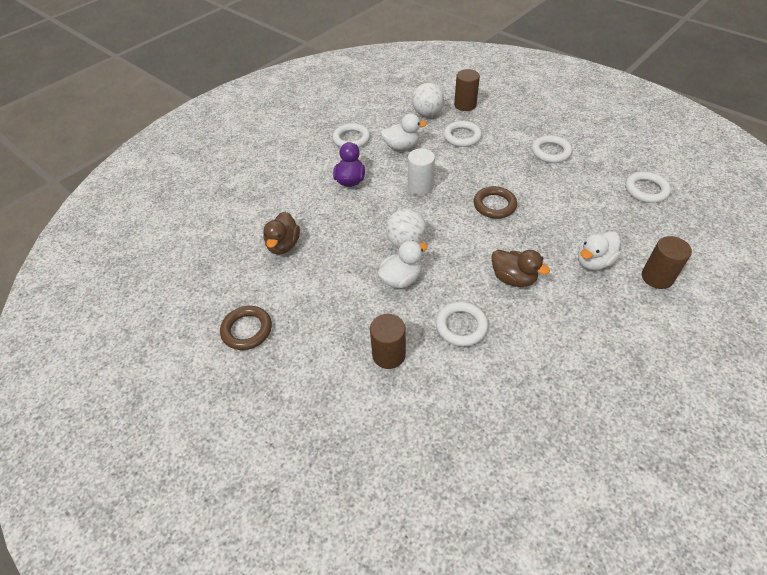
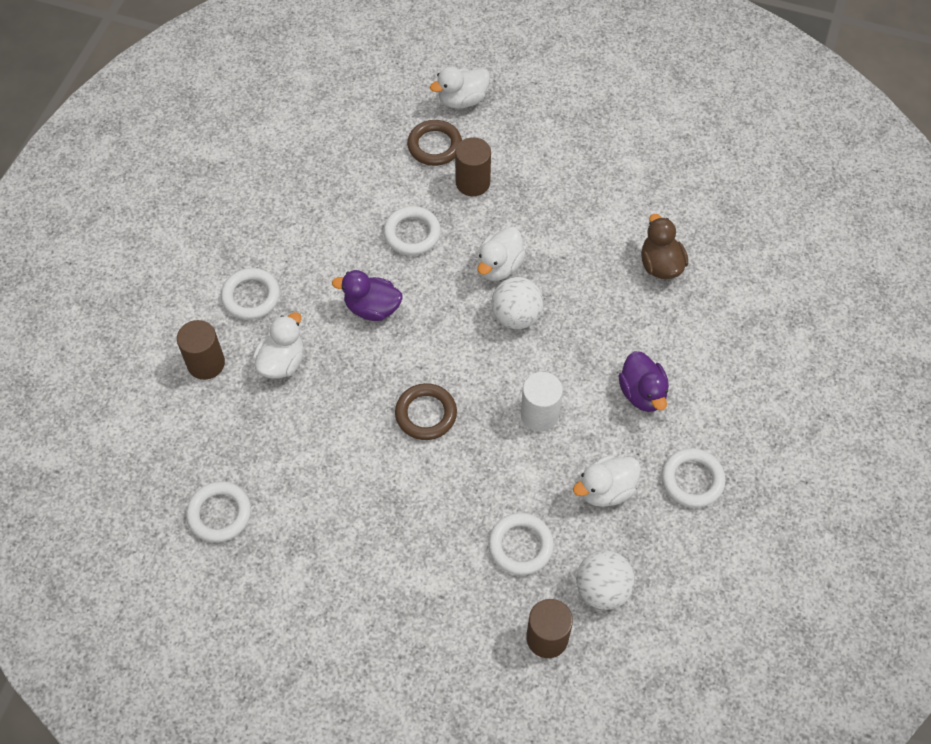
camera: 155 degrees right, 10 degrees up
brown ring [220,306,272,350] -> brown ring moved to [407,120,462,166]
brown duck [491,250,550,287] -> purple duck [332,270,403,321]
white ring [532,135,572,163] -> white ring moved to [221,268,280,320]
none -> white duck [430,66,490,109]

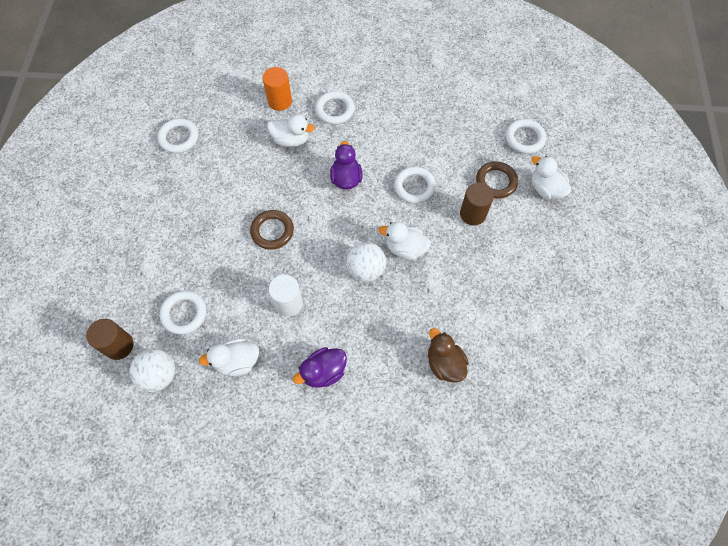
camera: 75 degrees right, 5 degrees up
brown cylinder [177,320,225,380] -> orange cylinder [262,67,292,111]
white duck [573,455,641,507] -> white duck turned 60 degrees counterclockwise [199,338,259,376]
brown duck [641,214,688,279] -> brown duck turned 90 degrees counterclockwise [428,328,469,382]
white ring [661,448,726,508] -> white ring moved to [505,119,546,154]

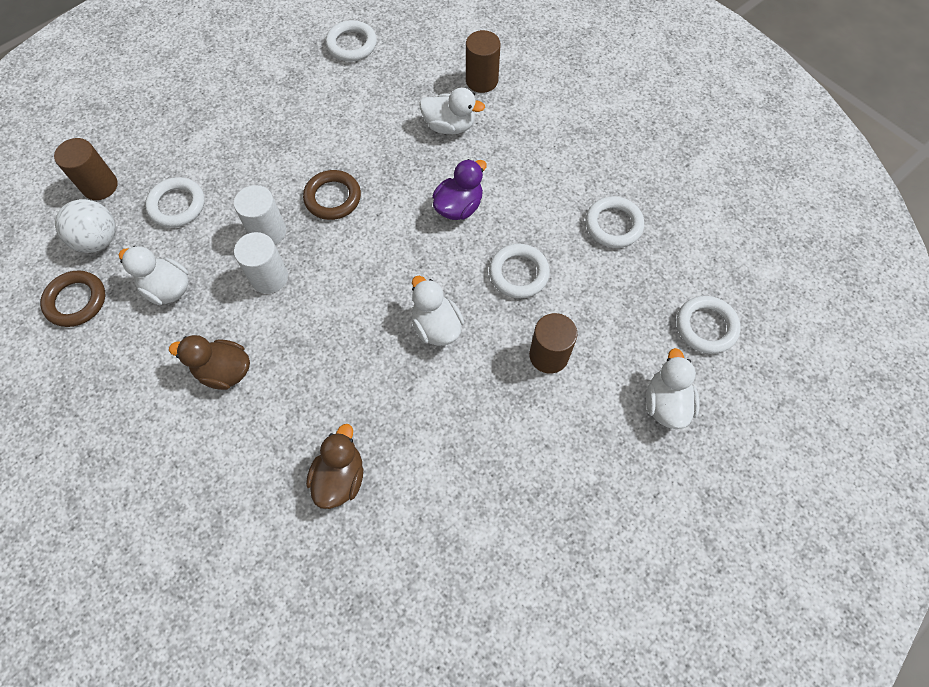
camera: 45 degrees right, 0 degrees up
orange cylinder [262,67,292,111] -> brown cylinder [466,30,501,93]
white duck [267,114,315,147] -> white duck turned 45 degrees counterclockwise [419,88,485,135]
purple duck [293,347,347,388] -> brown duck [169,335,250,390]
white ring [315,91,355,125] -> white ring moved to [585,196,644,248]
white ball [346,242,386,282] -> none
brown ring [476,161,518,199] -> brown ring moved to [40,270,105,327]
none -> white cylinder [234,185,286,245]

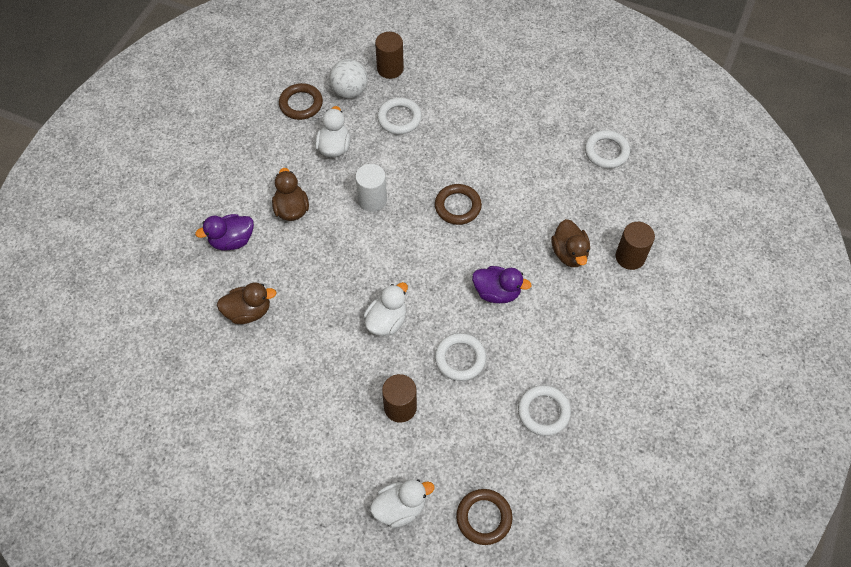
camera: 65 degrees right, 5 degrees down
white cylinder [234,185,286,245] -> none
white duck [419,88,485,135] -> brown duck [551,219,590,267]
white ring [677,296,741,354] -> brown ring [456,489,513,545]
none -> purple duck [195,214,254,250]

